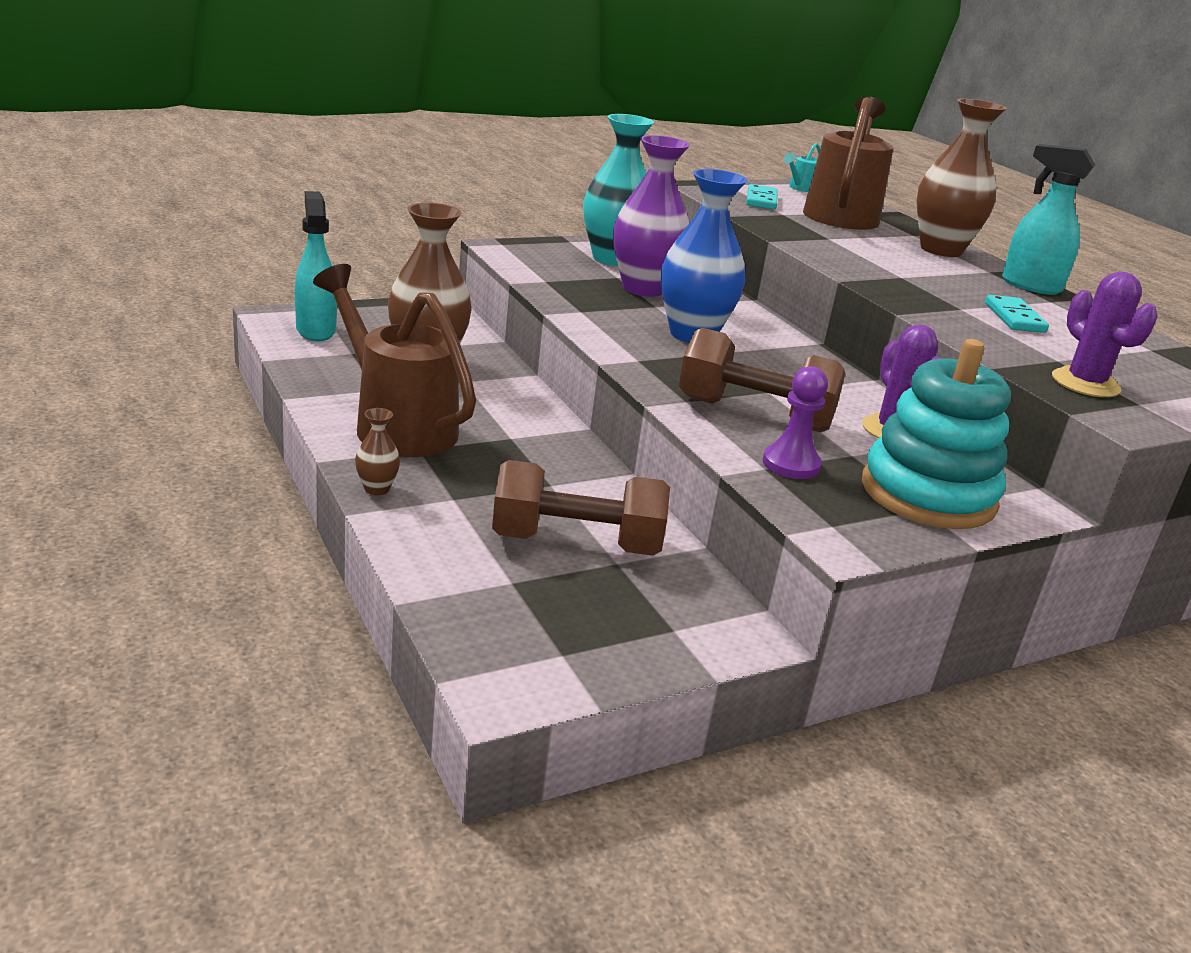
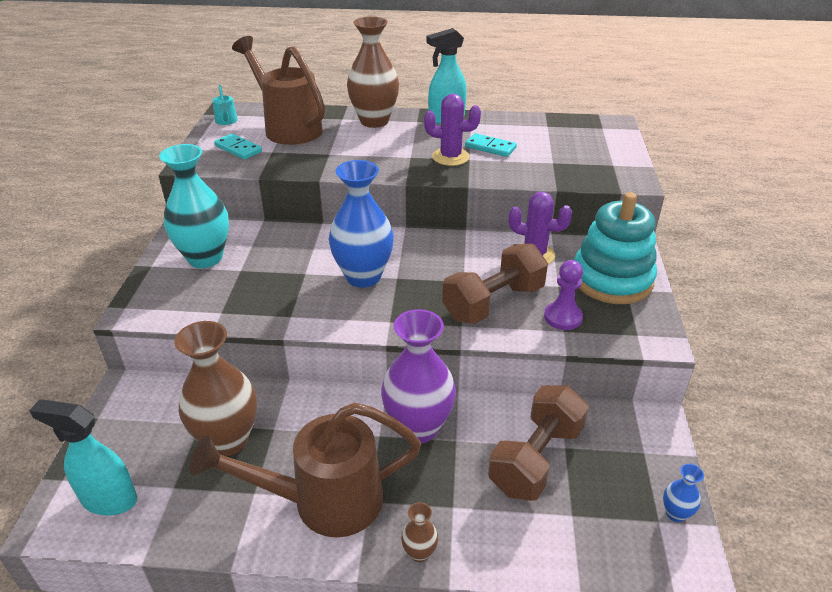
camera: 55 degrees left, 10 degrees up
purple vase [613,135,690,297] -> purple vase moved to [381,309,456,443]
purple cactus [1052,271,1158,397] -> purple cactus moved to [424,94,481,166]
none -> blue vase [663,464,704,522]

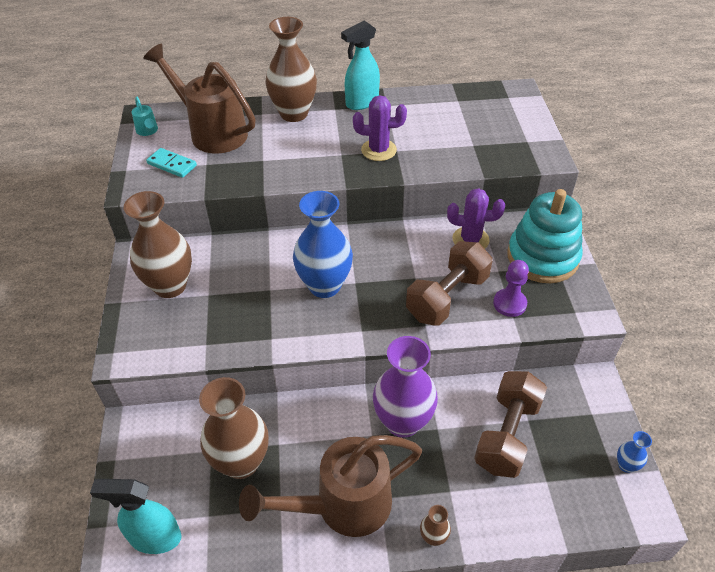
camera: 10 degrees left, 10 degrees up
turquoise vase [159,144,229,268] -> brown vase [124,191,192,298]
turquoise domino [465,133,517,157] -> none

